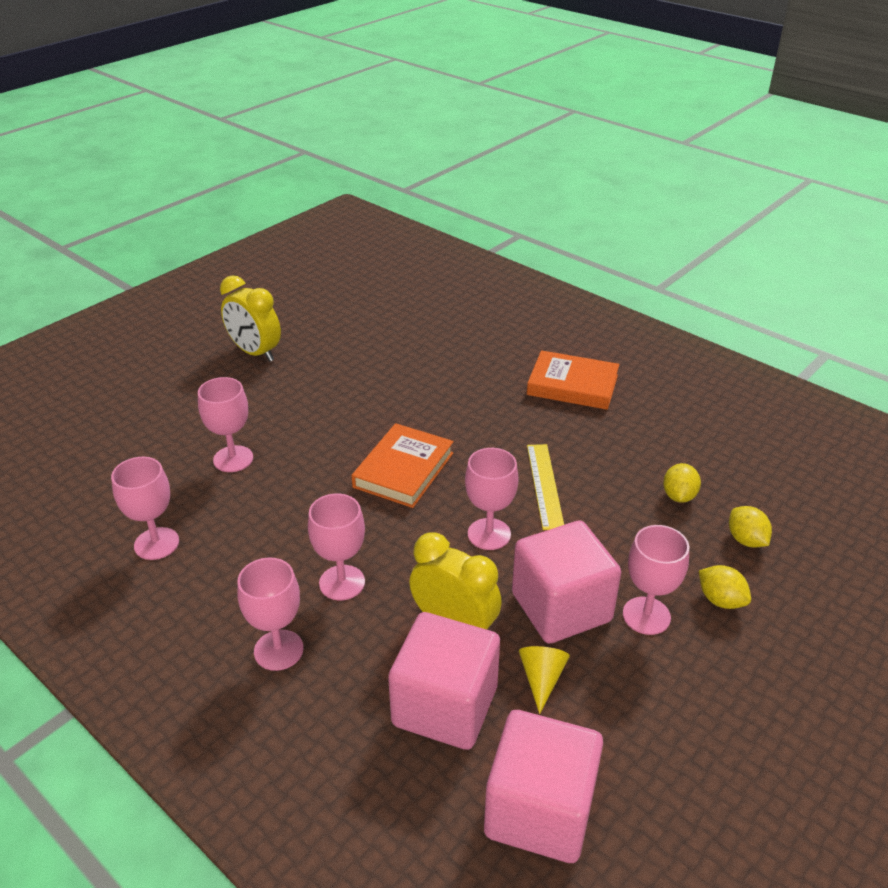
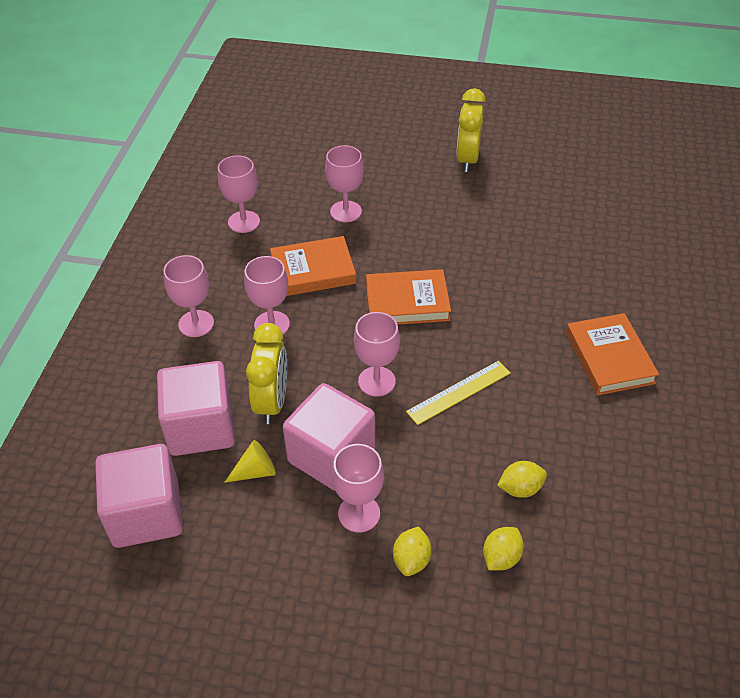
camera: 60 degrees right, 10 degrees up
none -> orange book [270,236,356,296]

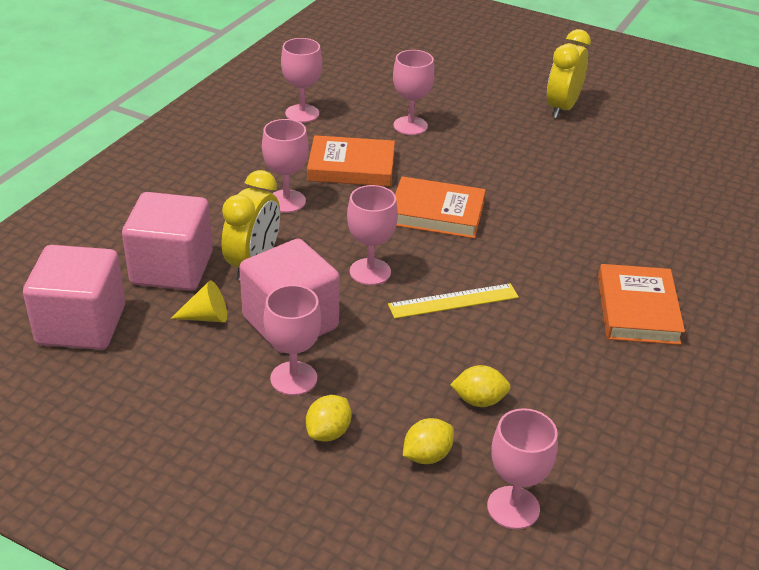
camera: 15 degrees right, 10 degrees down
pink goblet [163,255,214,337] -> pink goblet moved to [487,408,558,529]

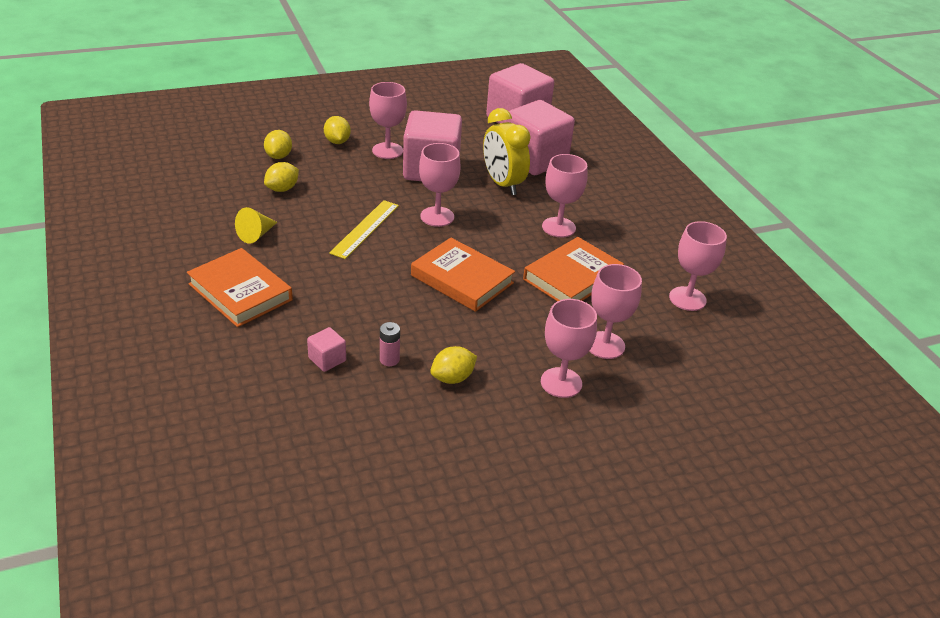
camera: 130 degrees right, 0 degrees up
yellow cone [171,280,227,322] -> yellow cone moved to [235,207,277,244]
orange book [395,176,486,239] -> orange book turned 75 degrees clockwise [411,238,515,312]
pink goblet [487,408,558,529] -> pink goblet moved to [541,299,597,398]
yellow clock [547,29,591,119] -> none
none -> pink cube [307,327,346,372]
none -> pink battery [380,322,400,366]
none -> yellow lemon [430,346,477,384]

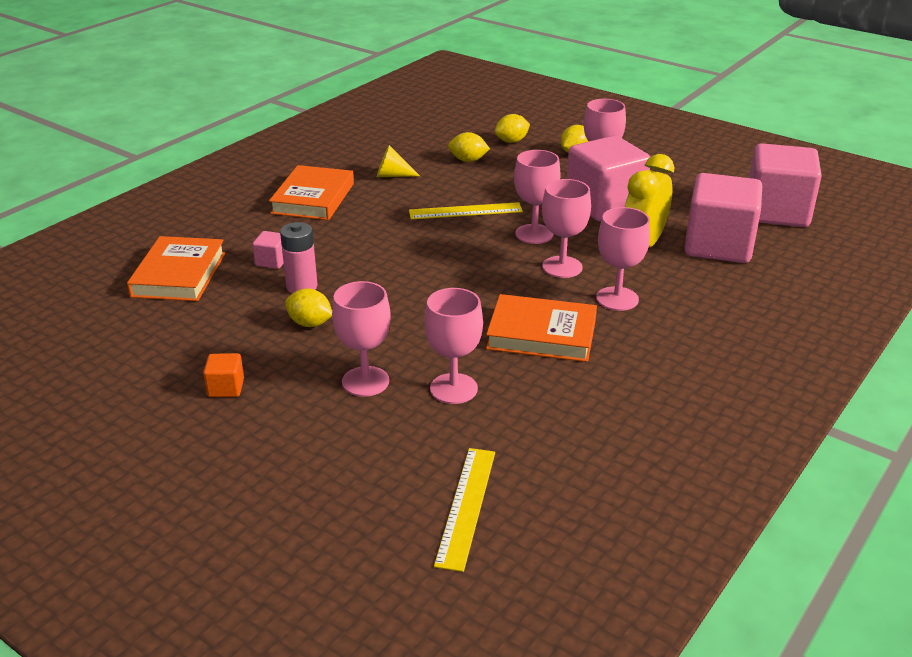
camera: 60 degrees right, 5 degrees down
pink battery [380,322,400,366] -> pink battery [280,222,318,294], size x1.56
orange book [411,238,515,312] -> orange book moved to [127,236,225,301]
pink goblet [669,221,727,311] -> pink goblet moved to [542,179,591,278]
none -> orange cube [203,353,244,397]
none -> yellow ruler [434,448,495,572]

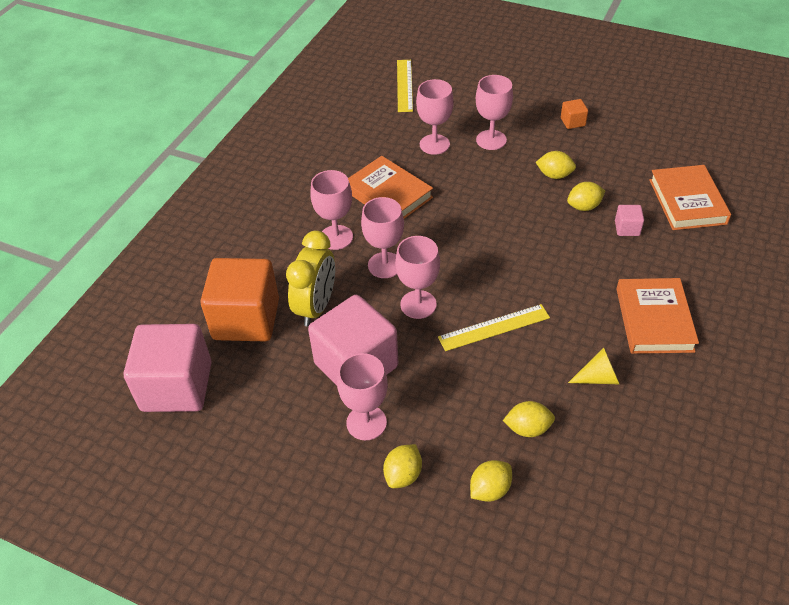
camera: 170 degrees right, 15 degrees up
pink battery [280,222,318,294] -> yellow lemon [567,182,605,211]
orange book [486,294,597,362] -> orange book turned 45 degrees clockwise [348,156,433,219]
pink cube [684,173,762,263] -> orange cube [201,258,279,341]

